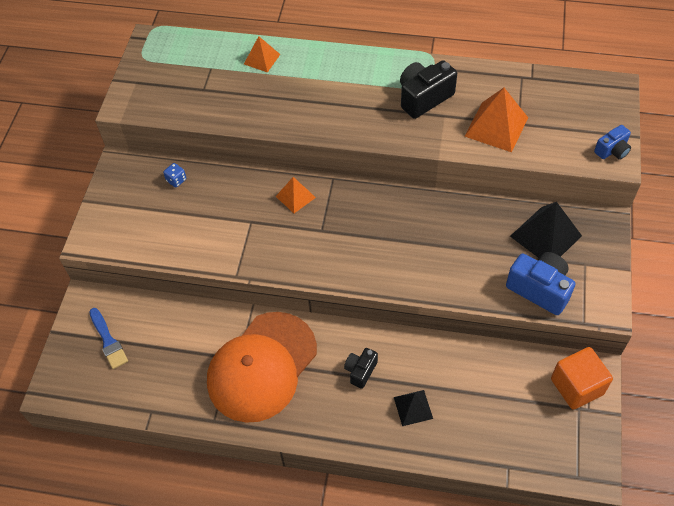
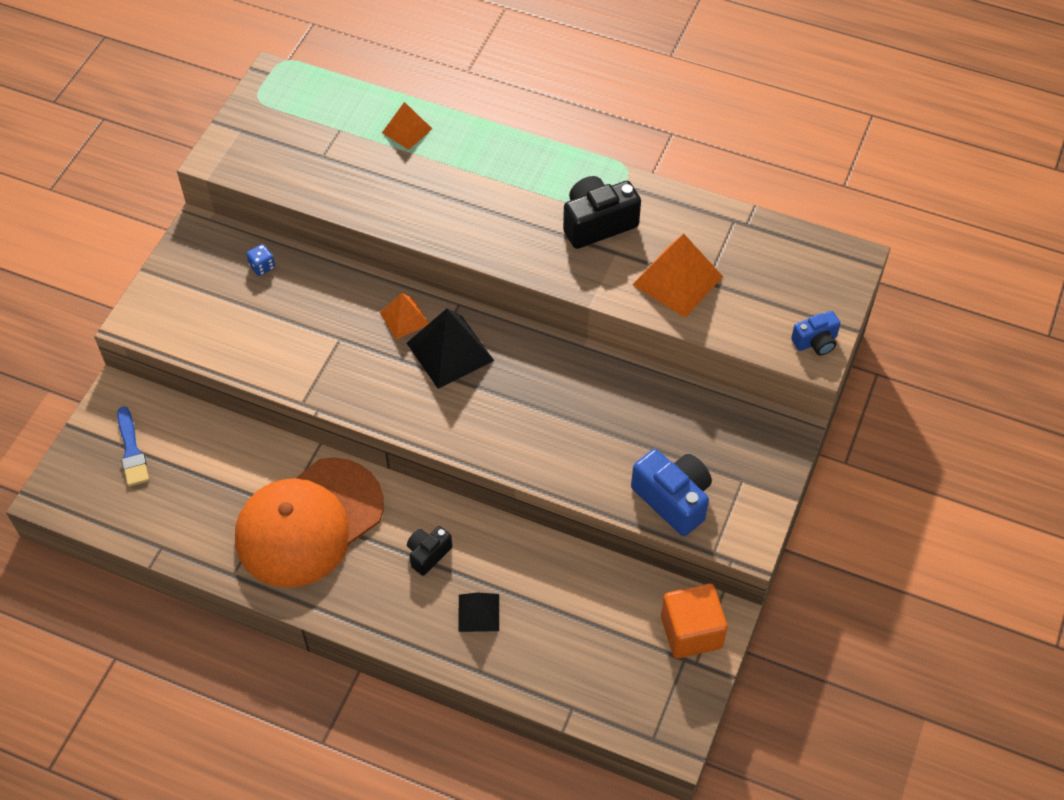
camera: 10 degrees right, 0 degrees up
black pyramid [510,202,582,258] -> black pyramid moved to [407,309,494,389]

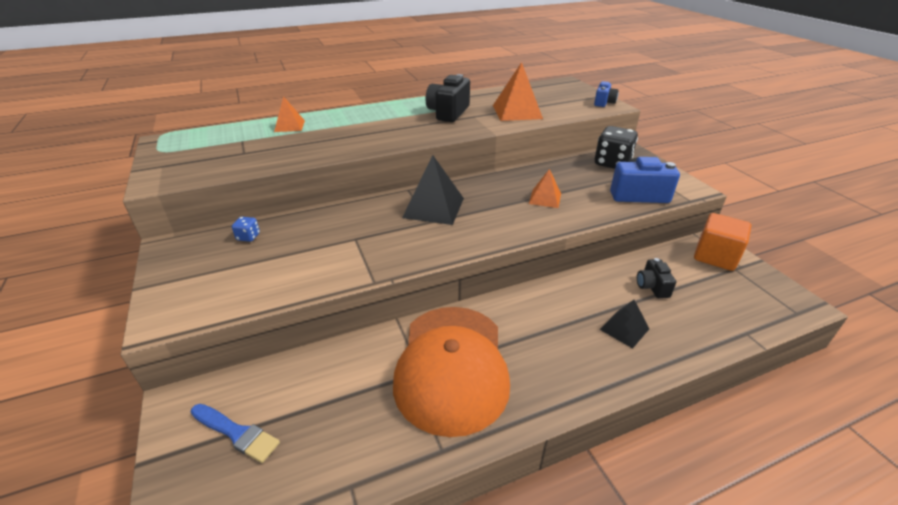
camera: 45 degrees left, 20 degrees down
orange pyramid [380,293,429,340] -> orange pyramid moved to [529,169,561,208]
black camera [407,526,452,576] -> black camera moved to [637,258,676,298]
none -> black dice [595,126,638,169]

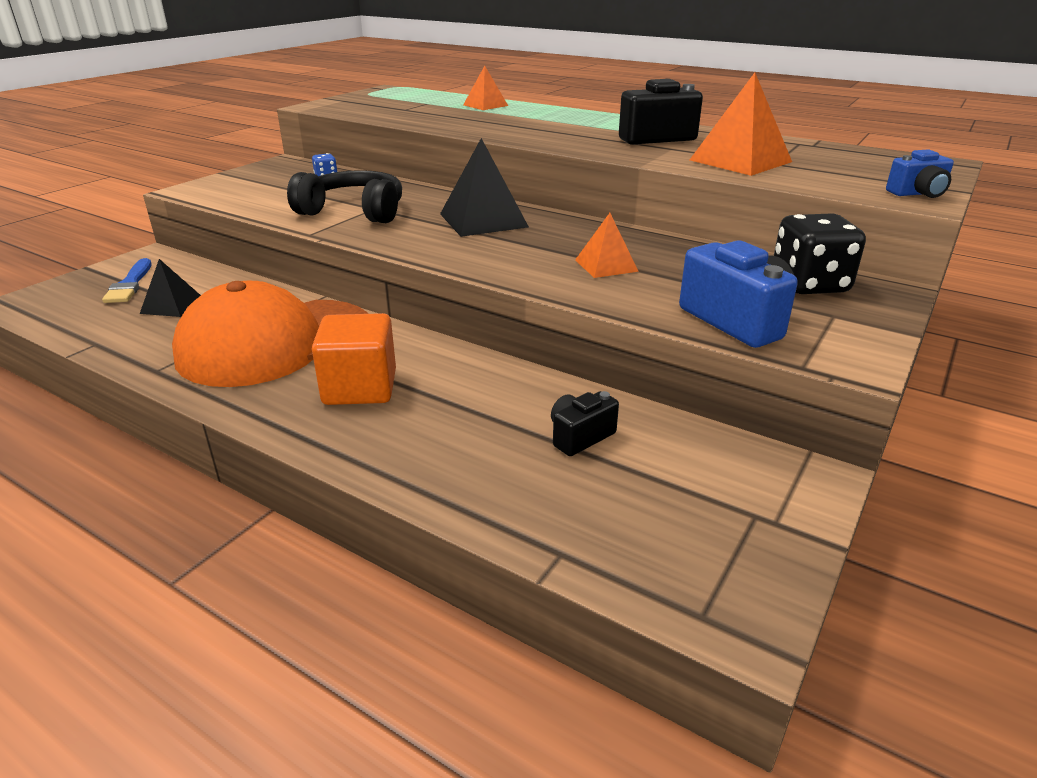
camera: 55 degrees right, 5 degrees down
black pyramid [600,300,649,348] -> black pyramid moved to [140,259,201,317]
orange cube [694,213,751,271] -> orange cube moved to [312,313,396,405]
none -> black headphones [287,170,402,223]

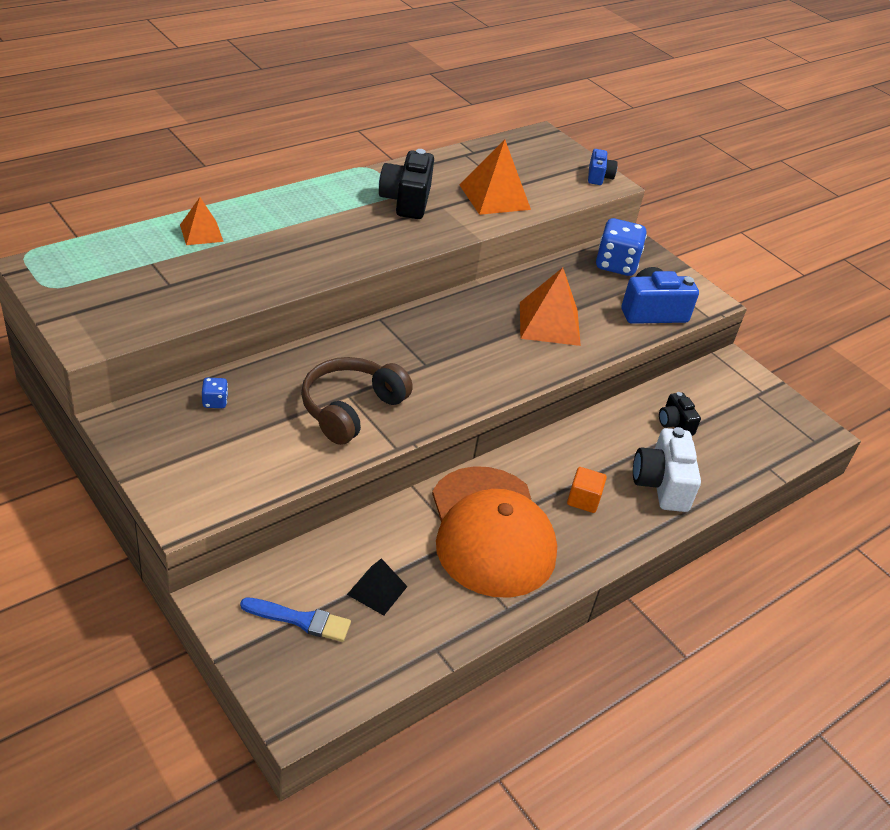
camera: 75 degrees left, 10 degrees up
black headphones [287,170,402,223] -> brown headphones [301,357,413,445]
orange cube [312,313,396,405] -> orange cube [567,467,607,513], size x0.60
black pyramid [440,138,529,237] -> none
orange pyramid [575,213,639,278] -> orange pyramid [520,268,581,346], size x1.69
black dice [774,213,866,294] -> blue dice [596,218,647,276]
none -> white camera [633,427,701,512]

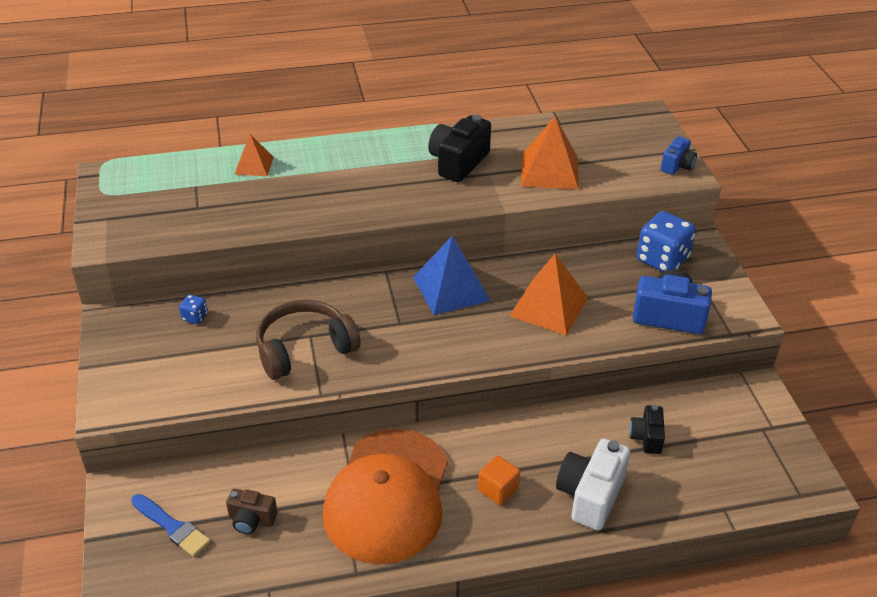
camera: 30 degrees right, 0 degrees up
black pyramid [347,558,408,616] -> brown camera [226,489,277,535]
none -> blue pyramid [413,235,490,315]

